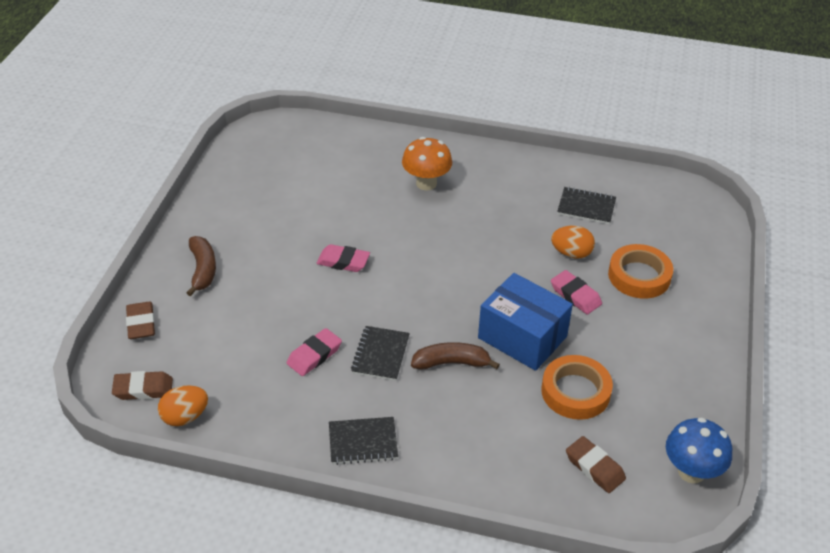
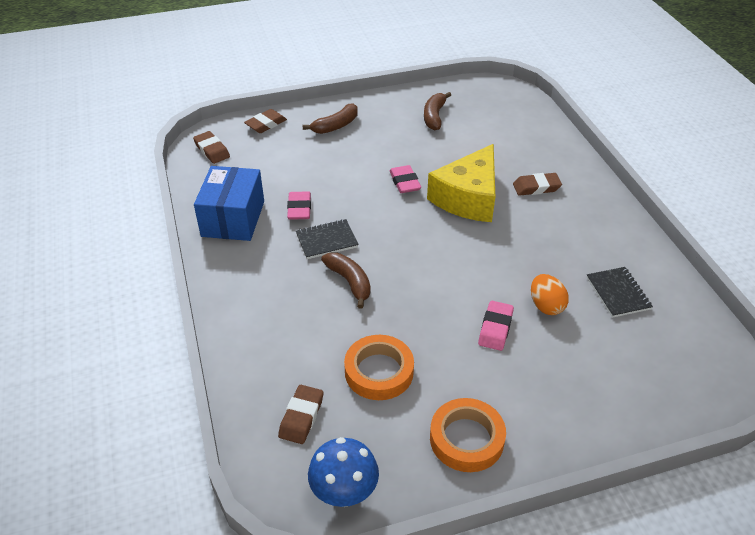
camera: 60 degrees right, 0 degrees up
orange egg [158,385,208,426] -> none
pink eraser [287,328,342,376] -> pink eraser turned 75 degrees clockwise [287,191,311,220]
black notebook [329,417,398,465] -> none
orange mushroom [402,137,452,190] -> brown eraser [513,173,562,196]
blue box [478,273,573,371] -> blue box moved to [194,166,264,241]
orange tape [608,244,673,299] -> orange tape moved to [430,398,506,472]
none -> brown banana [424,92,451,130]
none -> yellow cheese [427,144,495,222]

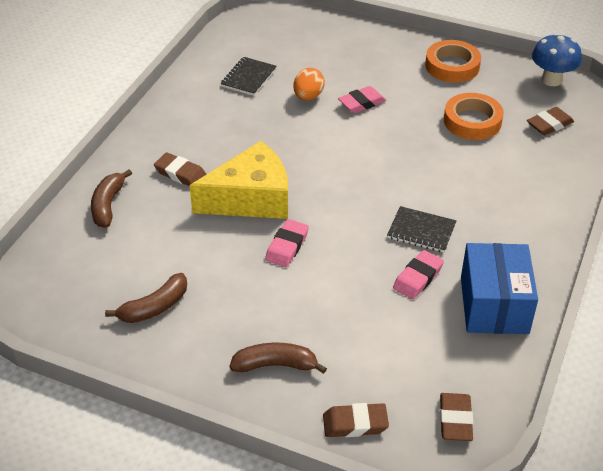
camera: 140 degrees left, 0 degrees up
blue box [194,166,264,241] -> blue box turned 45 degrees counterclockwise [461,243,538,334]
brown banana [321,253,371,309] -> brown banana moved to [91,169,132,228]

